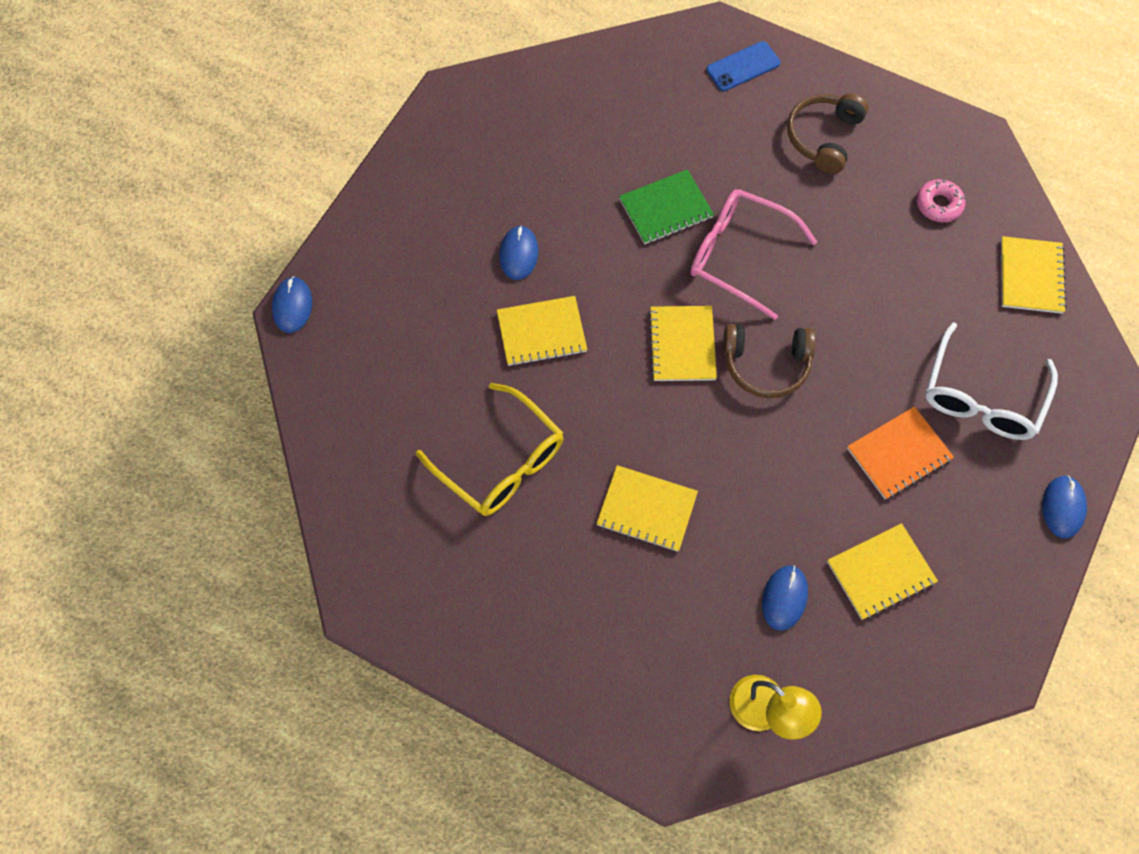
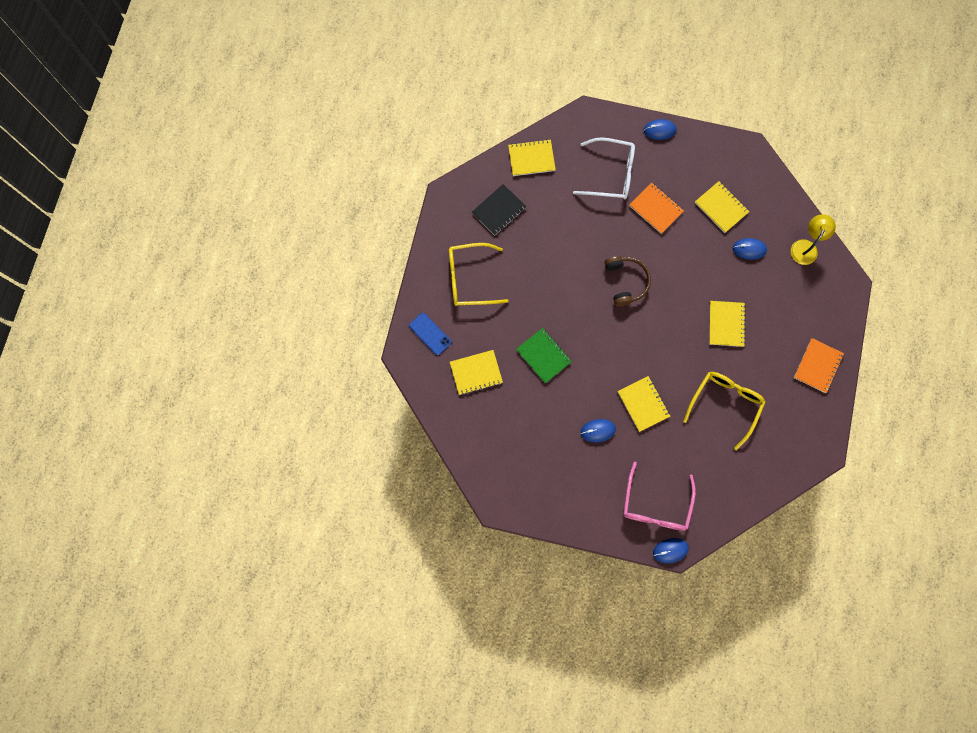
camera: 105 degrees left, 10 degrees up
yellow notebook [648,306,717,381] -> yellow notebook moved to [450,350,503,395]
pink glasses [690,189,817,320] -> pink glasses moved to [623,462,696,531]
brown headphones [787,93,868,174] -> yellow glasses [449,243,509,306]
pink donut [916,179,966,222] -> black notebook [472,184,526,235]
none -> orange notebook [794,338,844,393]

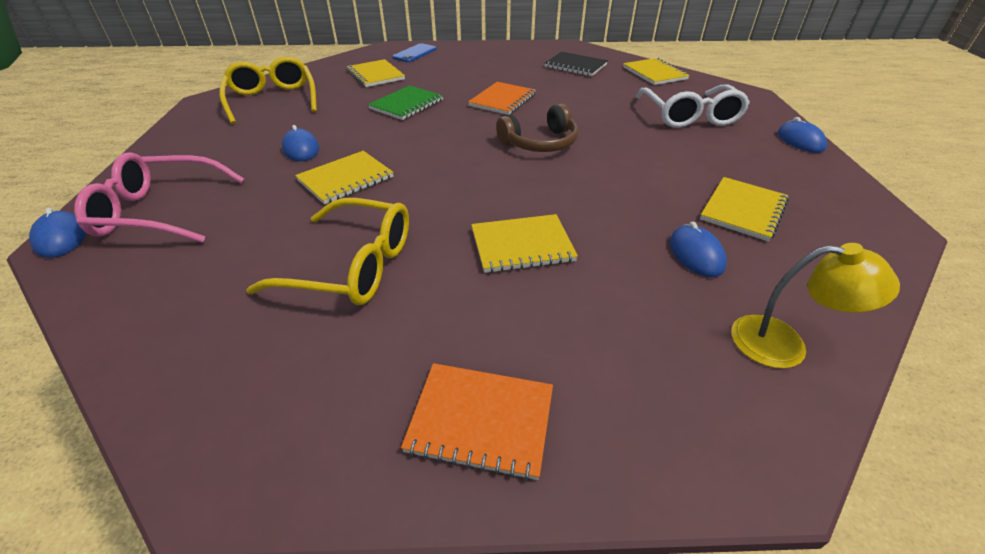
camera: 75 degrees right, 35 degrees down
yellow glasses [449,243,509,306] -> yellow glasses moved to [219,57,317,124]
orange notebook [629,182,684,234] -> orange notebook moved to [468,82,536,115]

